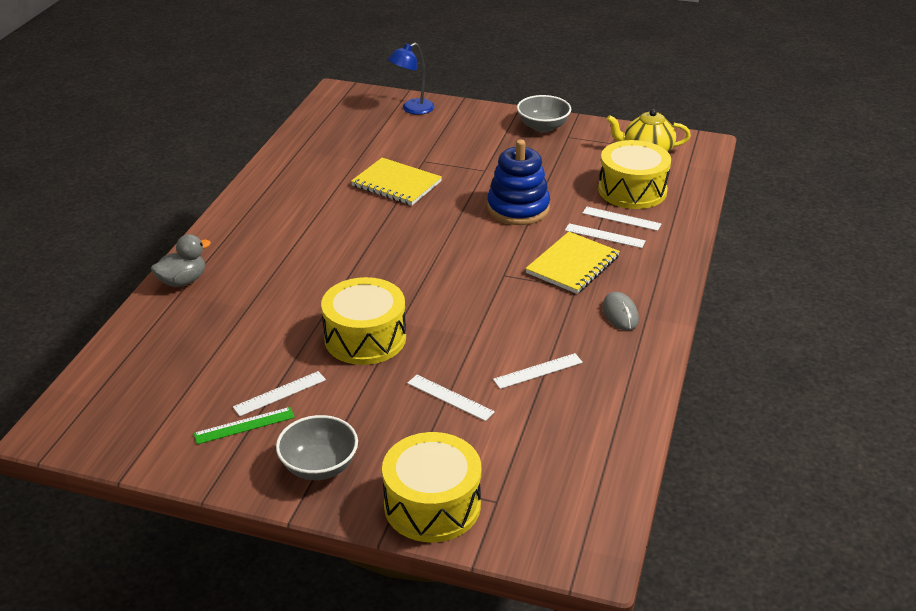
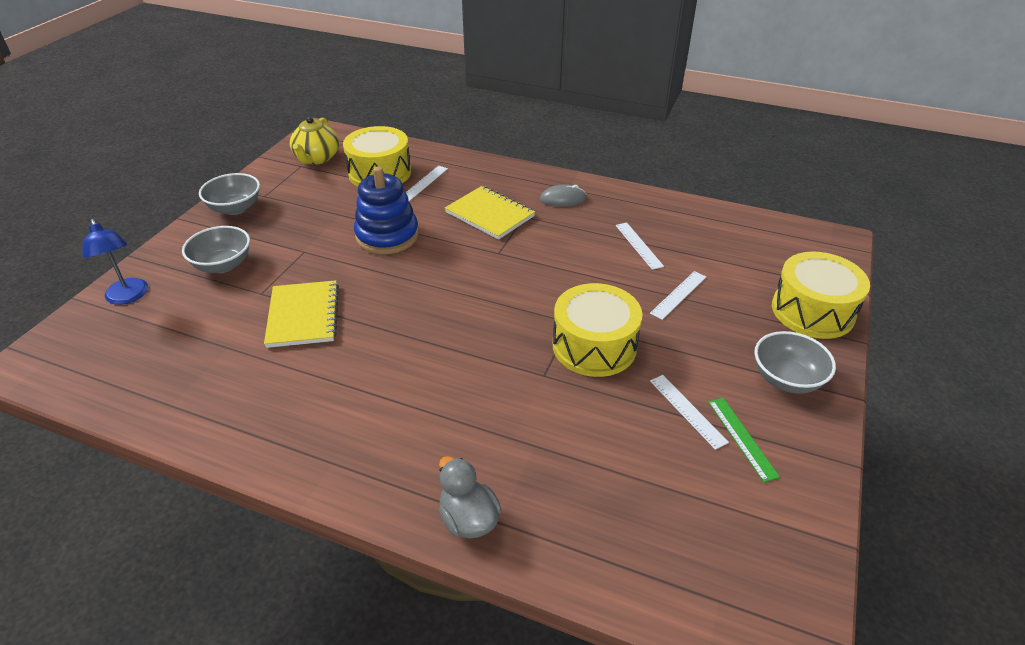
camera: 85 degrees left, 5 degrees up
yellow notebook [351,158,442,205] -> yellow notebook turned 45 degrees counterclockwise [264,280,339,348]
white ruler [565,223,646,248] -> none
none -> grey bowl [182,226,250,273]

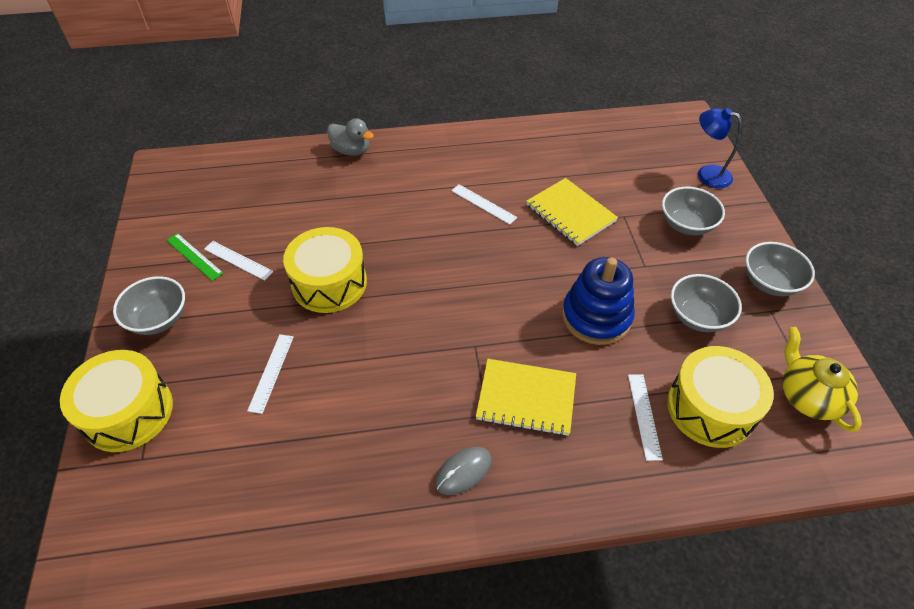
camera: 150 degrees right, 10 degrees up
white ruler [616,223,664,270] -> white ruler moved to [451,184,517,225]
none -> grey bowl [671,274,742,332]

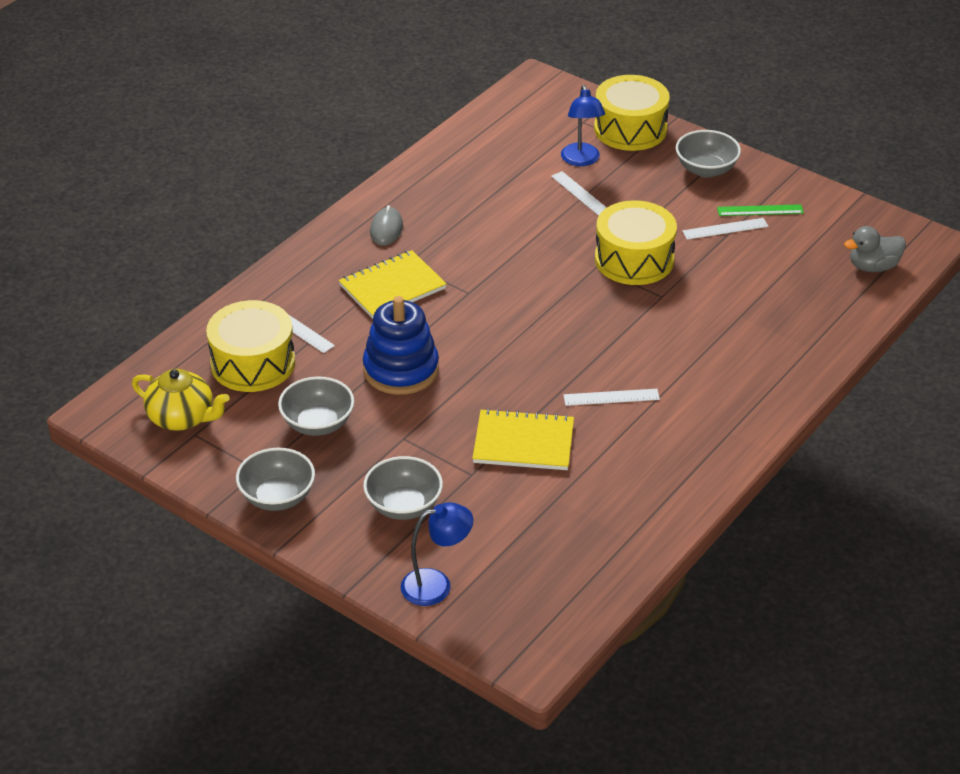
camera: 135 degrees right, 10 degrees down
grey duck [327,118,374,156] -> grey duck moved to [844,226,906,272]
none -> blue lamp [561,85,605,166]

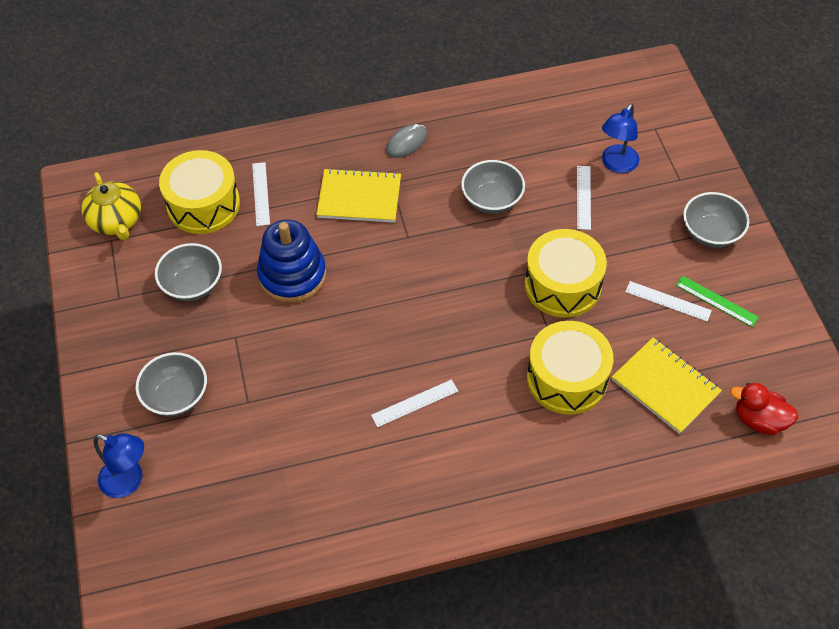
camera: 40 degrees right, 15 degrees up
grey bowl [236,448,315,511] -> grey bowl moved to [461,160,525,214]
yellow notebook [472,408,574,470] -> yellow notebook moved to [612,338,722,434]
white ruler [564,389,660,406] -> white ruler turned 60 degrees counterclockwise [371,379,458,427]
yellow drum [594,75,670,151] -> yellow drum moved to [527,321,613,414]
grey duck [844,226,906,272] -> red duck [730,383,799,435]

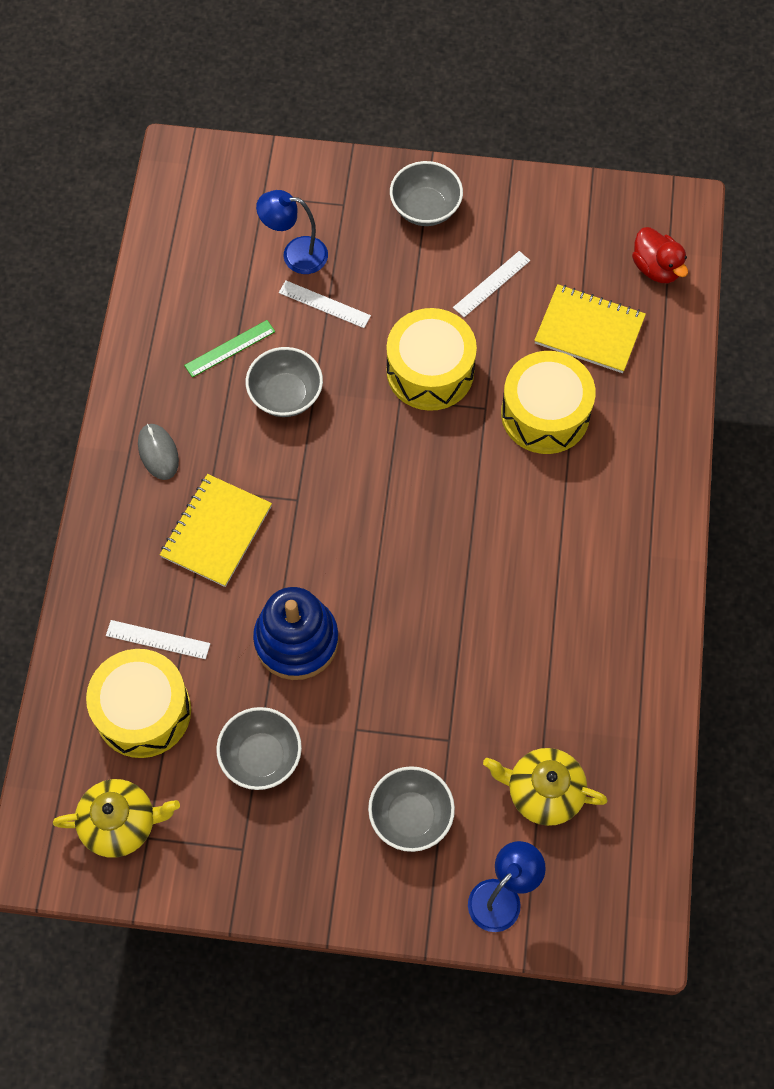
camera: 70 degrees left, 10 degrees up
white ruler [371,379,458,427] -> none
blue lamp [602,103,639,173] -> blue lamp turned 135 degrees clockwise [256,190,328,274]
yellow notebook [612,338,722,434] -> yellow notebook turned 45 degrees clockwise [534,284,646,373]
green ruler [676,276,759,327] -> green ruler moved to [184,320,275,377]
red duck [730,383,799,435] -> red duck turned 75 degrees counterclockwise [632,227,688,283]
none -> yellow teapot [483,748,608,826]

